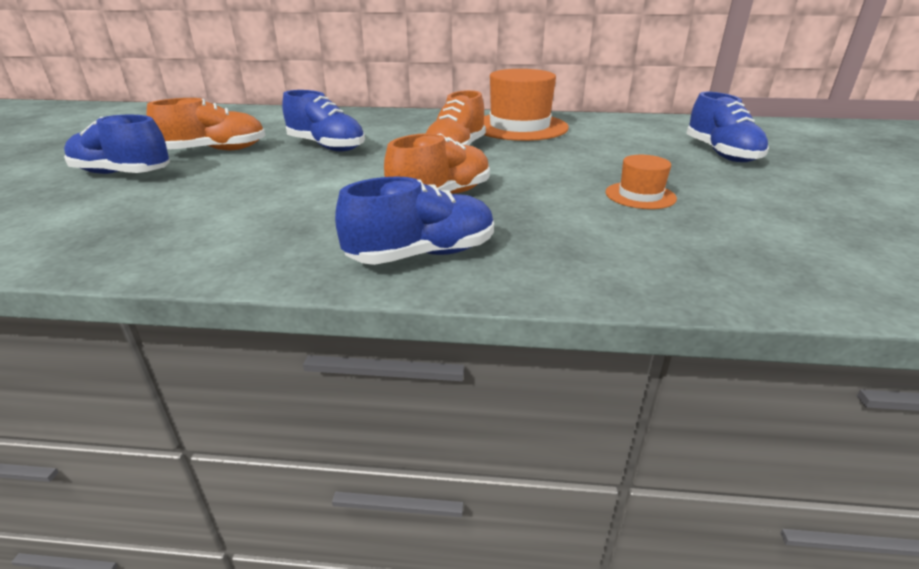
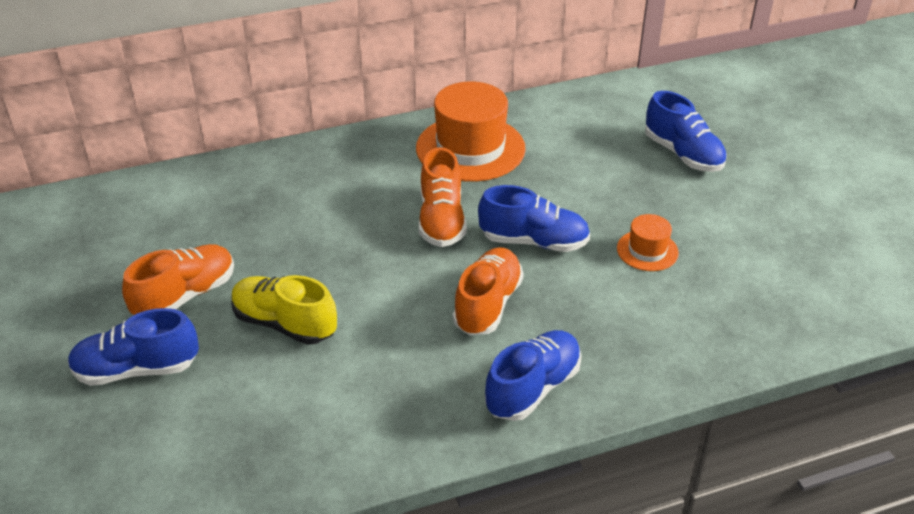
camera: 25 degrees left, 10 degrees up
blue shoe [282,90,365,152] -> blue shoe moved to [478,185,590,252]
none -> yellow shoe [232,275,337,345]

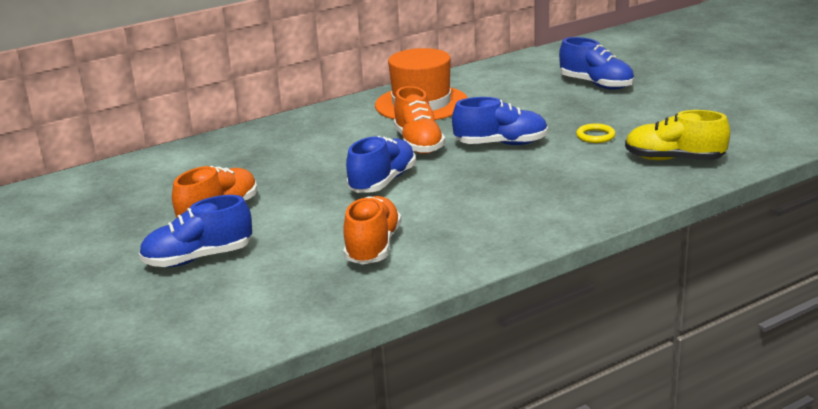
camera: 10 degrees left, 15 degrees down
yellow shoe [232,275,337,345] -> yellow shoe moved to [625,110,730,160]
orange shoe [453,247,524,335] -> orange shoe moved to [343,196,401,265]
blue shoe [485,330,582,421] -> blue shoe moved to [346,136,416,193]
orange hat [617,214,679,271] -> yellow ring [576,124,615,143]

